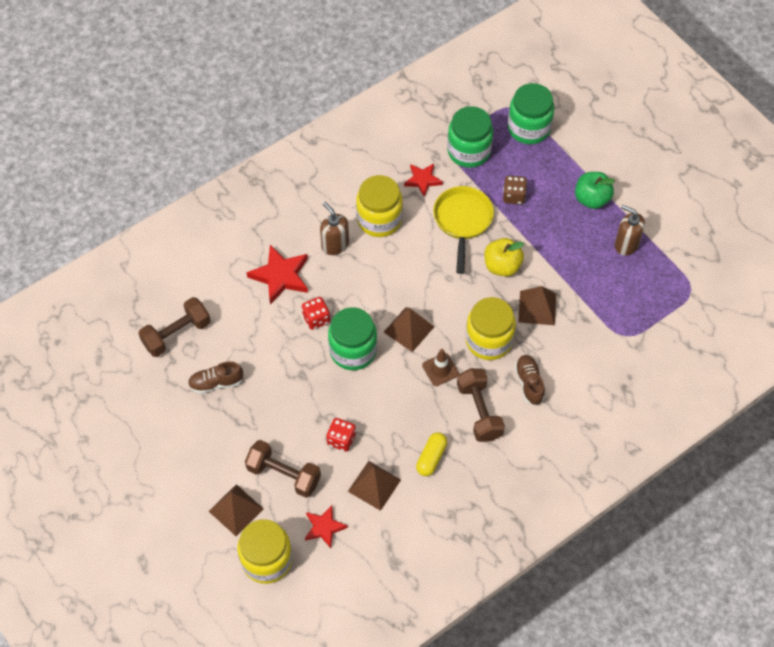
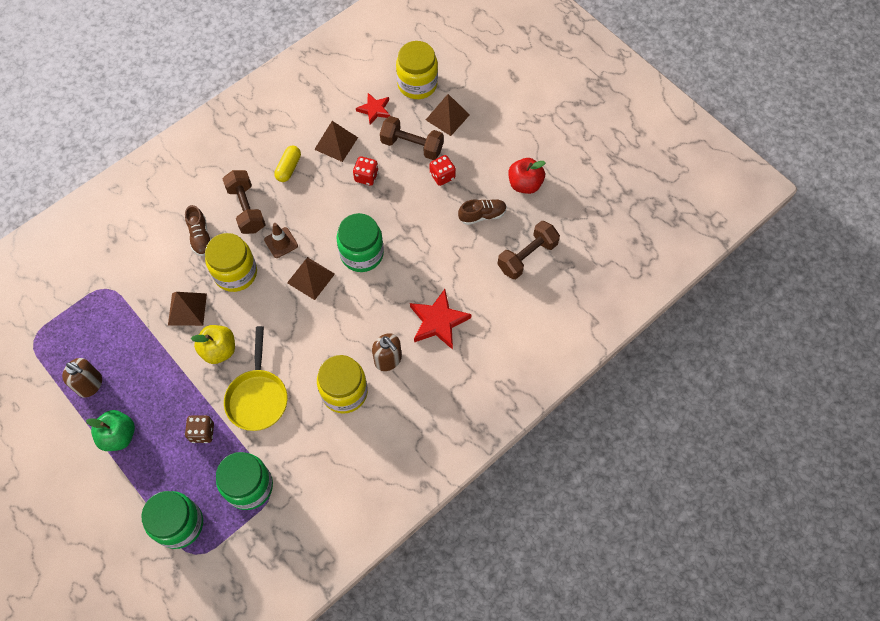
camera: 175 degrees right, 5 degrees up
red dice [302,297,330,330] -> red dice moved to [430,155,456,186]
red star [404,163,443,197] -> none
none -> red apple [508,158,546,194]

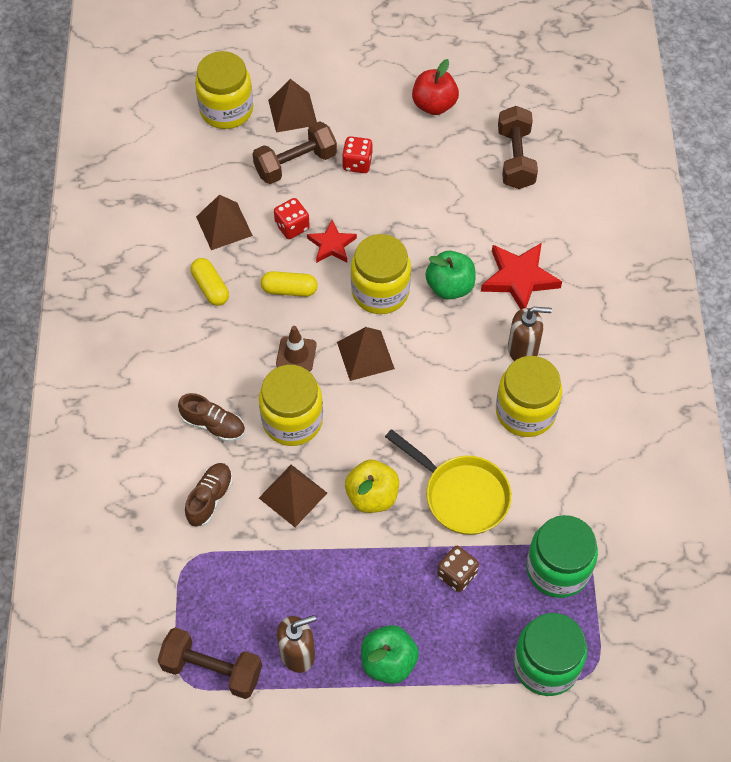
camera: 50 degrees left, 5 degrees down
brown dumbbell [223,170,266,234] -> brown dumbbell moved to [157,627,262,699]
green jar [336,213,384,272] -> yellow jar [351,234,411,314]
red star [356,93,390,125] -> red star moved to [307,220,357,263]
brown shoe [458,199,507,225] -> brown shoe moved to [185,463,233,527]
none -> yellow capsule [261,271,318,297]
none -> green apple [425,251,476,300]

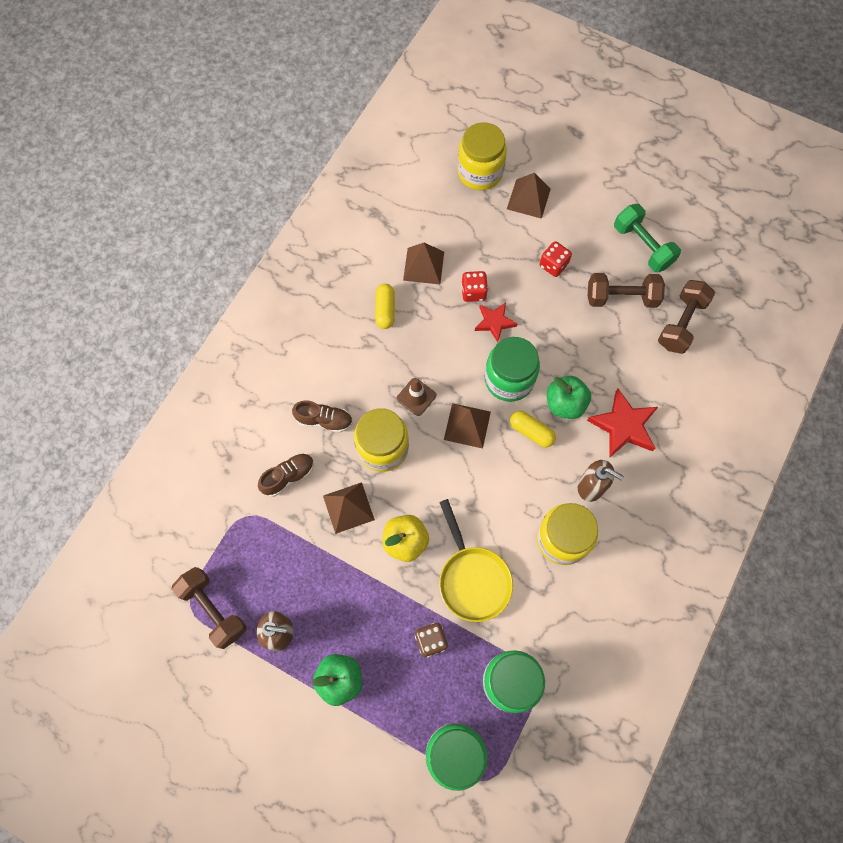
camera: 30 degrees right, 10 degrees up
brown shoe [178,393,245,442] -> brown shoe turned 45 degrees counterclockwise [292,401,353,433]
brown dumbbell [252,121,337,184] -> brown dumbbell moved to [588,273,665,308]
yellow capsule [261,271,318,297] -> yellow capsule moved to [510,411,556,448]
yellow jar [351,234,411,314] -> green jar [485,337,540,402]
red apple [412,59,459,115] -> green dumbbell [614,204,681,272]

